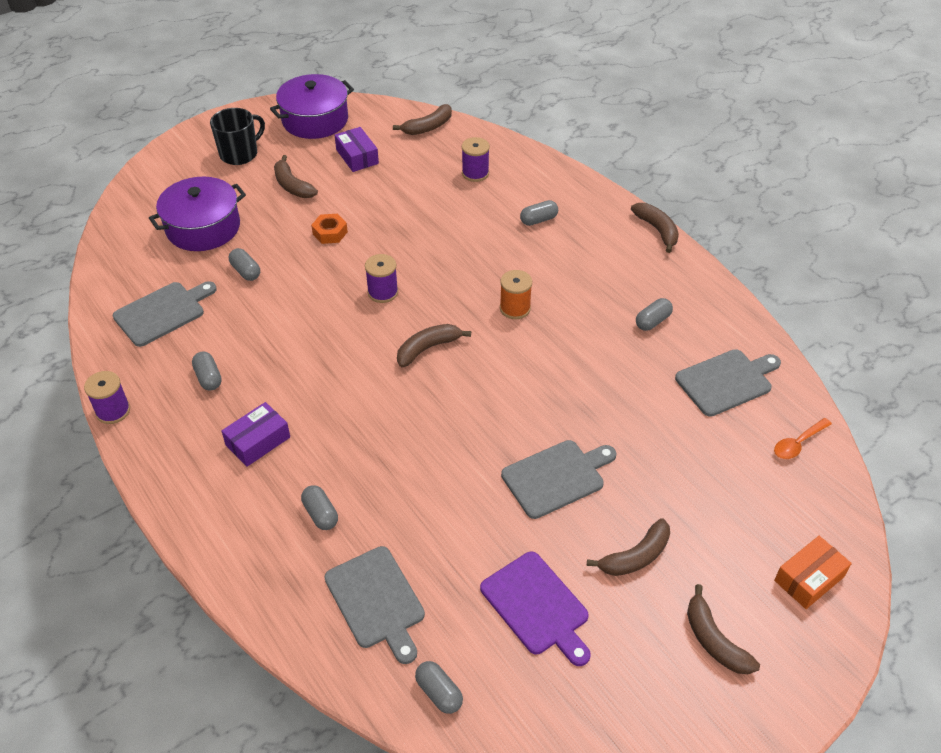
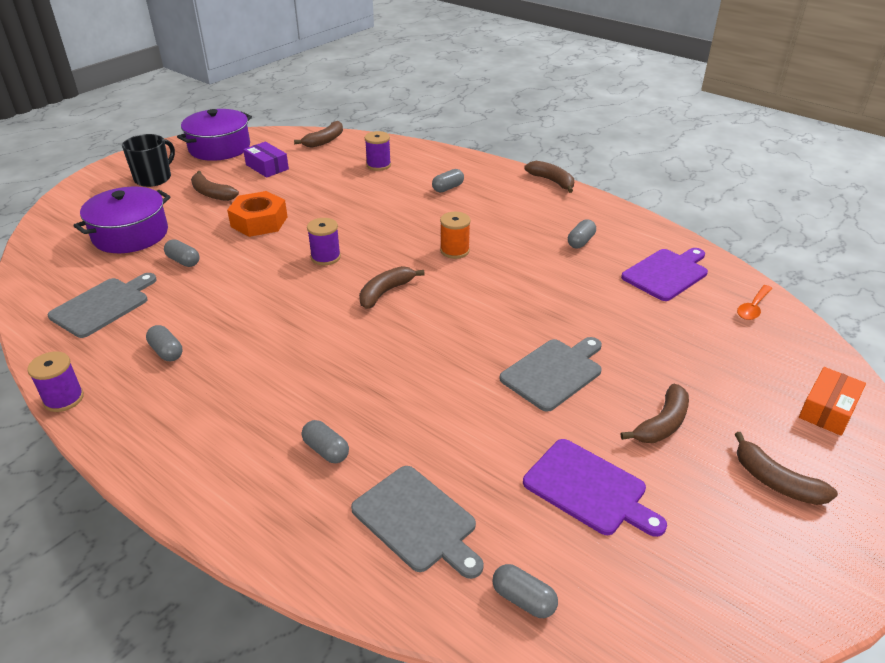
camera: 15 degrees left, 10 degrees down
purple box [222,402,290,467] -> none
orange nut [311,214,348,244] -> orange nut [227,191,288,237], size x1.70
grey cutting board [675,349,781,417] -> purple cutting board [621,248,708,301]

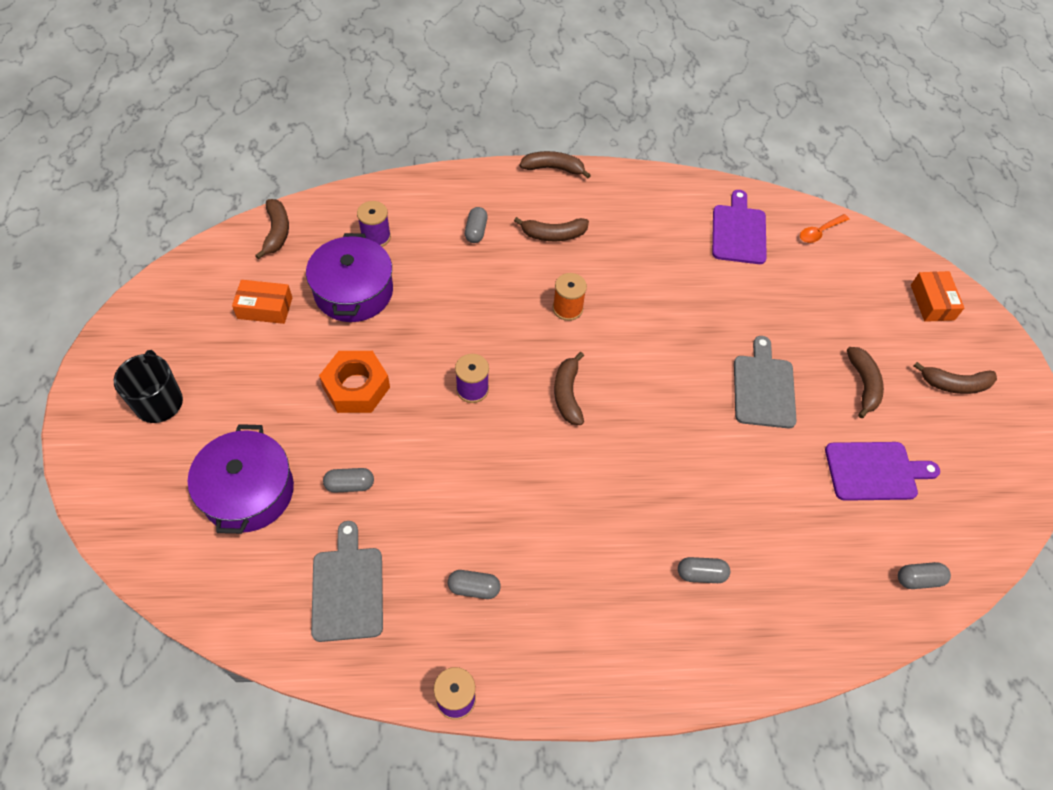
camera: 45 degrees left, 20 degrees up
purple pot [177,109,252,161] -> purple pot moved to [306,233,393,322]
brown banana [191,171,239,201] -> brown banana moved to [514,217,589,241]
purple box [243,142,289,178] -> orange box [232,280,292,324]
grey cutting board [351,466,484,579] -> none
grey capsule [568,219,596,248] -> none
orange spoon [737,285,773,320] -> orange spoon turned 60 degrees clockwise [800,214,849,243]

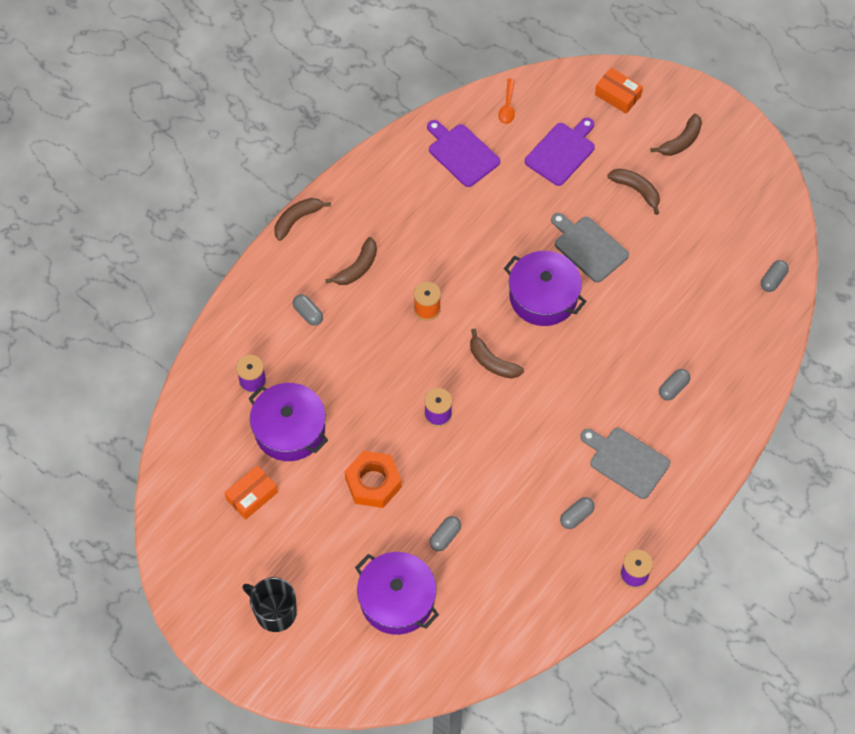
camera: 45 degrees left, 5 degrees up
brown banana [255,199,289,259] -> none
grey cutting board [311,521,383,642] -> grey cutting board moved to [580,428,670,499]
purple cutting board [825,442,940,501] -> purple cutting board moved to [525,118,595,186]
none -> purple pot [504,251,587,326]

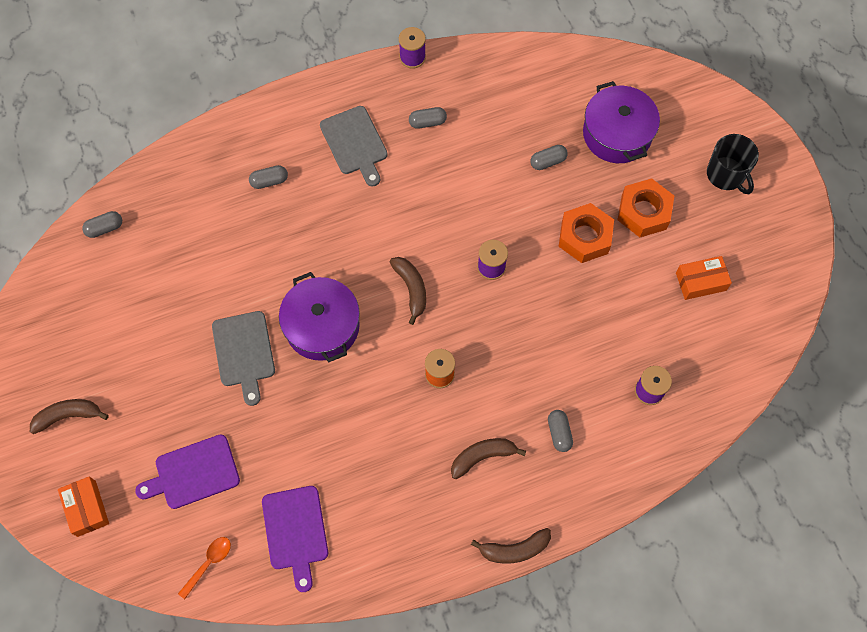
camera: 150 degrees left, 5 degrees up
purple pot [248,383,328,461] -> none
brown banana [607,168,660,215] -> none
none -> orange nut [618,179,674,237]

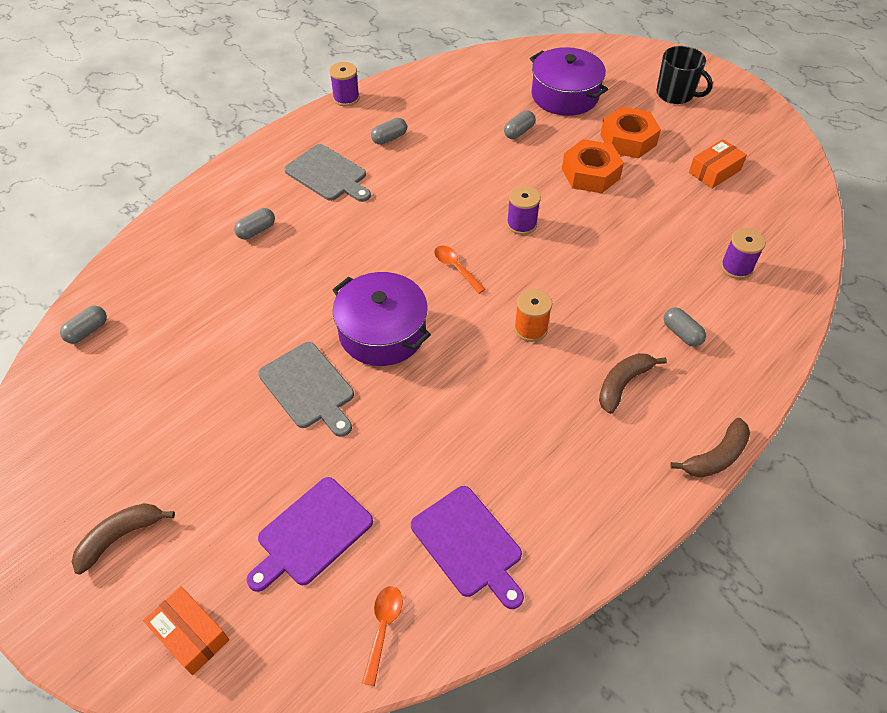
camera: 25 degrees left, 15 degrees down
brown banana [390,257,426,325] -> orange spoon [434,246,486,294]

